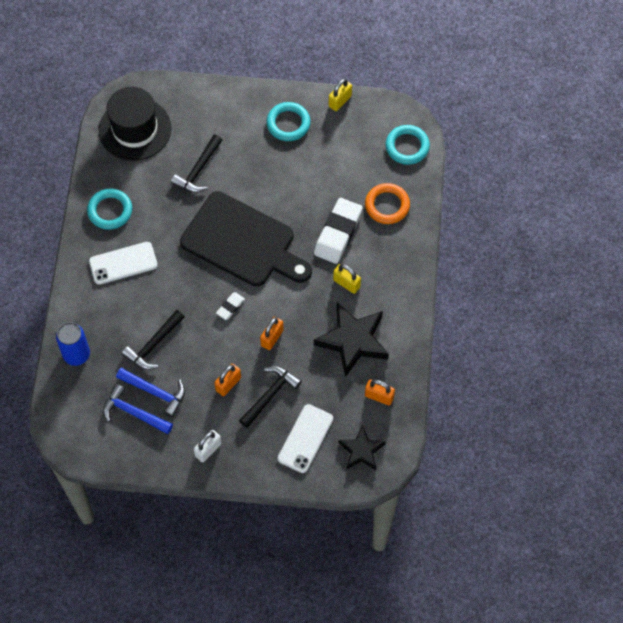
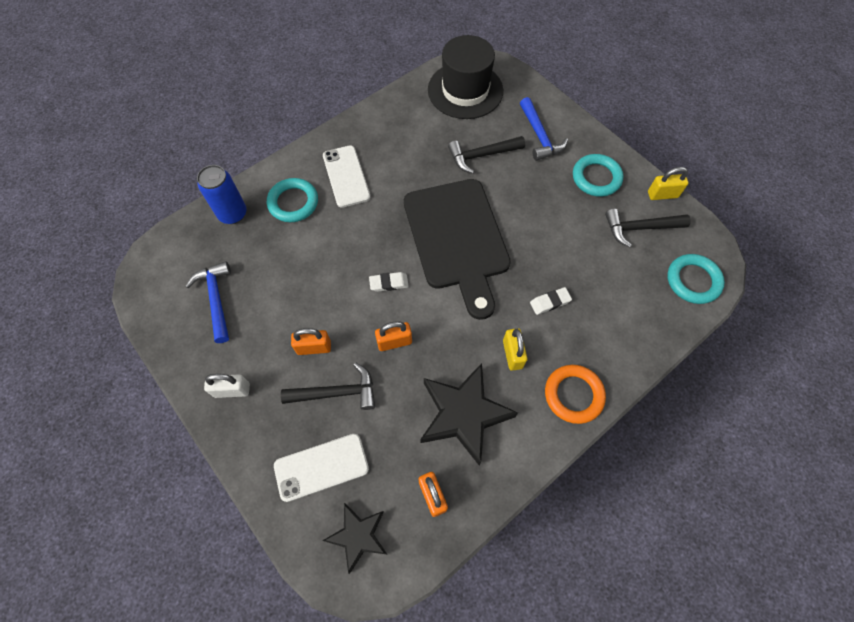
camera: 45 degrees right, 0 degrees up
turquoise ring [87,189,132,230] -> turquoise ring moved to [267,178,318,222]
white phone [89,242,158,285] -> white phone turned 45 degrees clockwise [323,145,370,208]
blue hammer [116,368,185,418] -> blue hammer moved to [520,97,568,161]
black hammer [122,310,184,370] -> black hammer moved to [605,209,691,248]
white eraser [314,198,363,264] -> white eraser [530,287,572,315], size x0.48
orange ring [365,183,410,224] -> orange ring moved to [545,365,606,424]

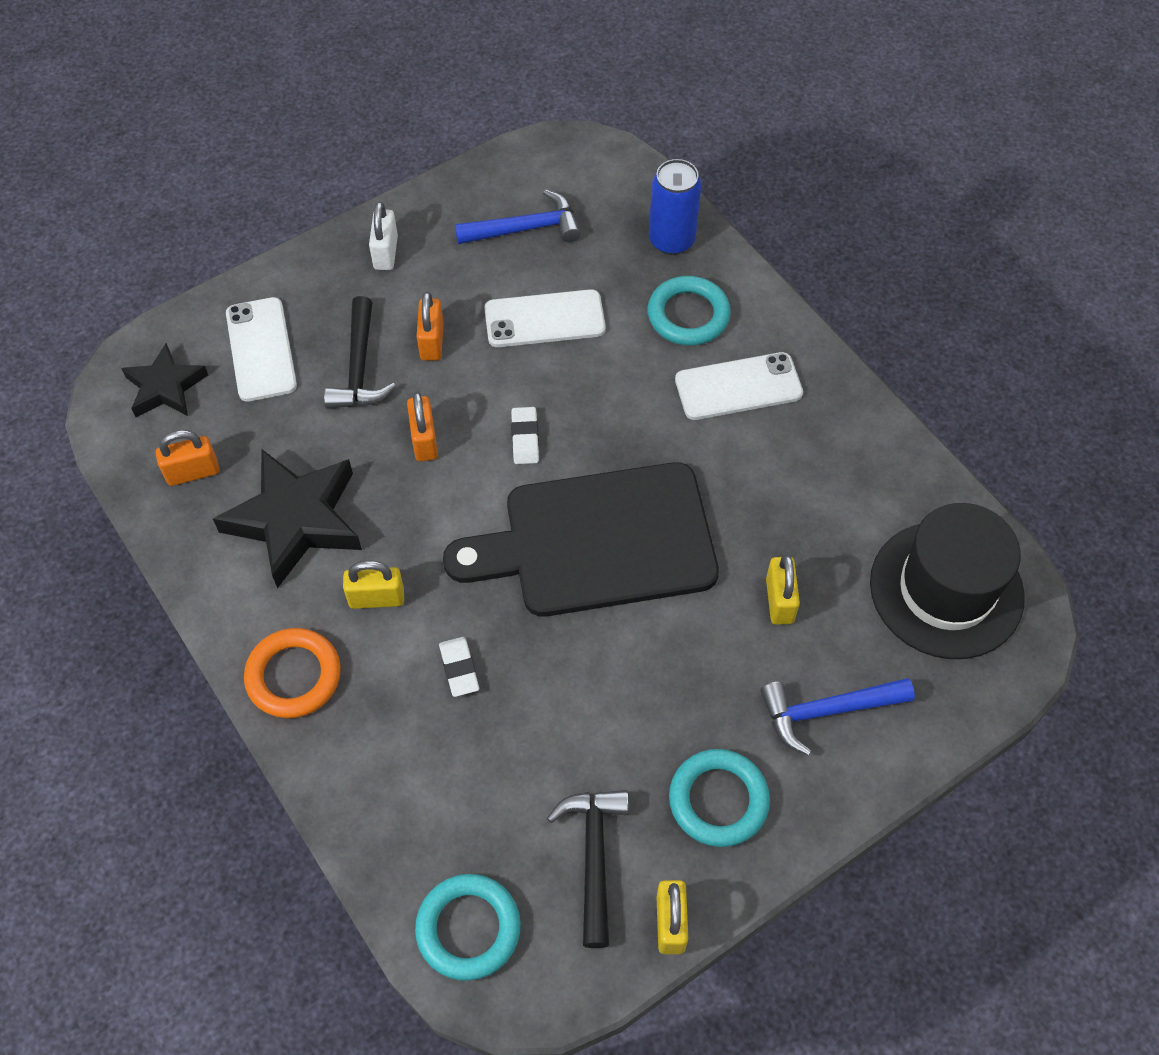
camera: 95 degrees right, 5 degrees down
black hammer [448,136,525,174] -> yellow padlock [766,554,800,625]
none -> white phone [484,289,606,347]

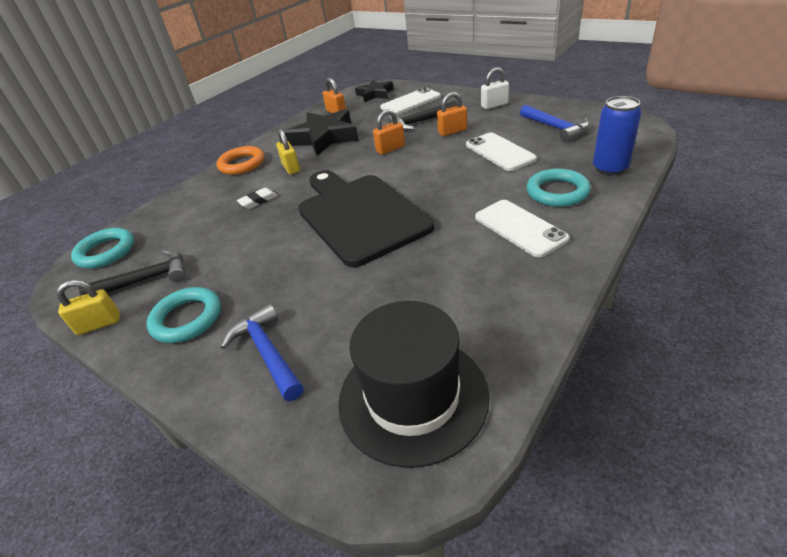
camera: 75 degrees right, 20 degrees down
white eraser [511,407,539,464] -> none
yellow padlock [766,554,800,625] -> none

